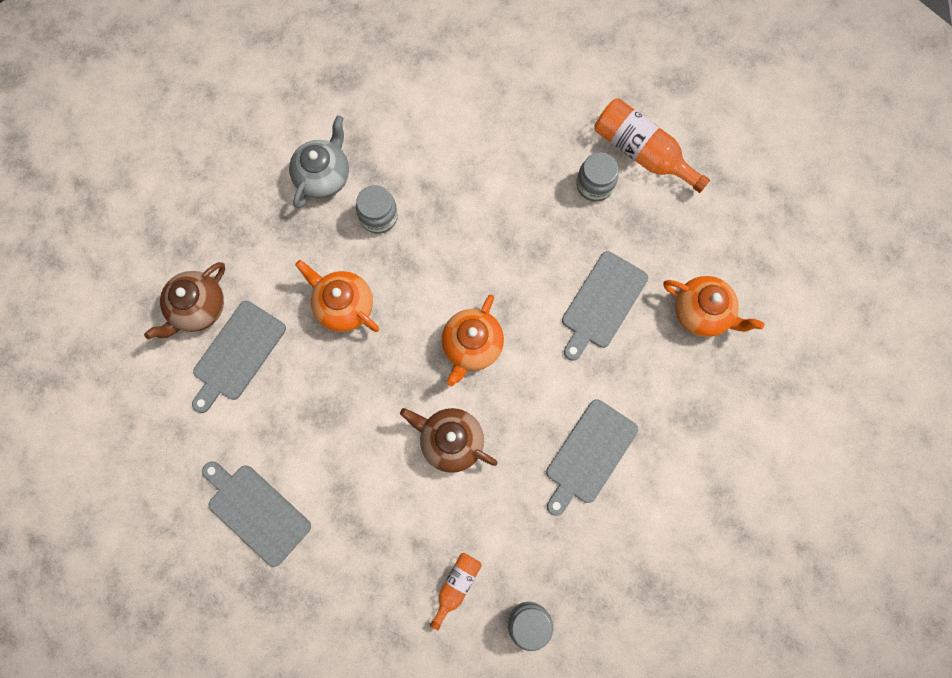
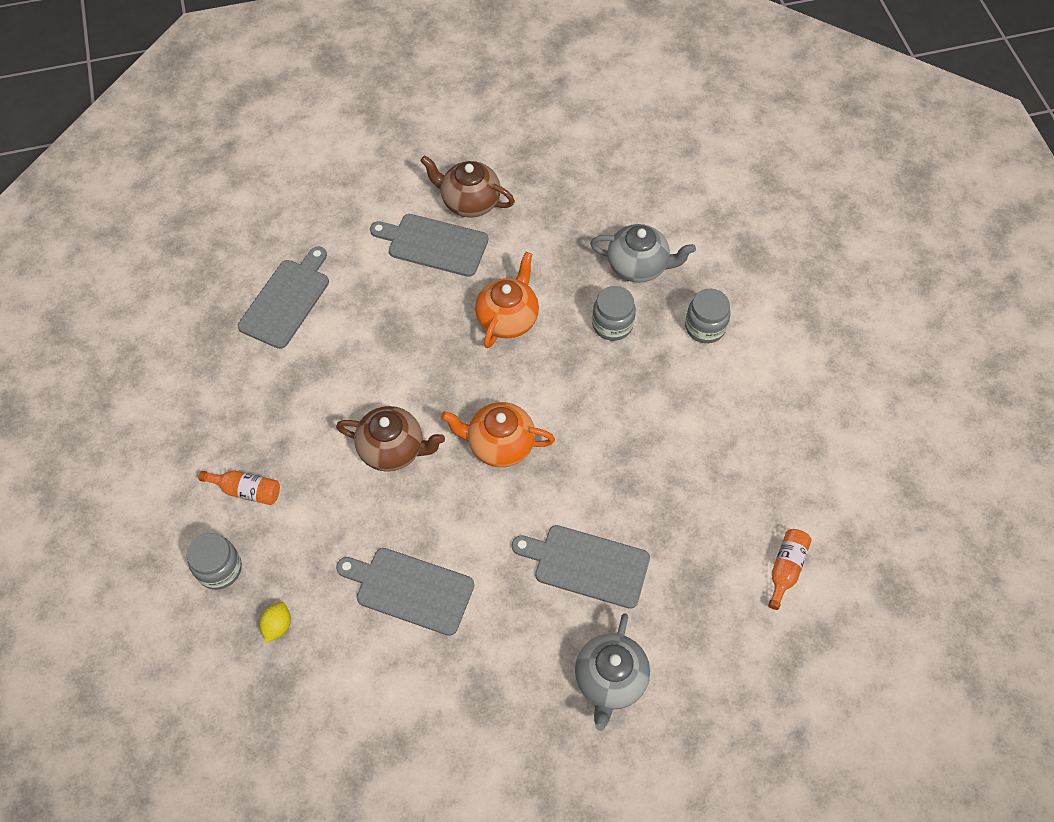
camera: 75 degrees right, 15 degrees down
brown teapot [400,408,497,473] -> brown teapot turned 90 degrees clockwise [336,406,445,472]
grey jar [576,152,619,202] -> grey jar moved to [685,289,731,343]
orange bottle [595,98,710,193] -> orange bottle [768,529,812,610], size x0.55
orange teapot [663,276,765,337] -> grey teapot [575,613,650,731]
none -> yellow lemon [259,602,291,643]

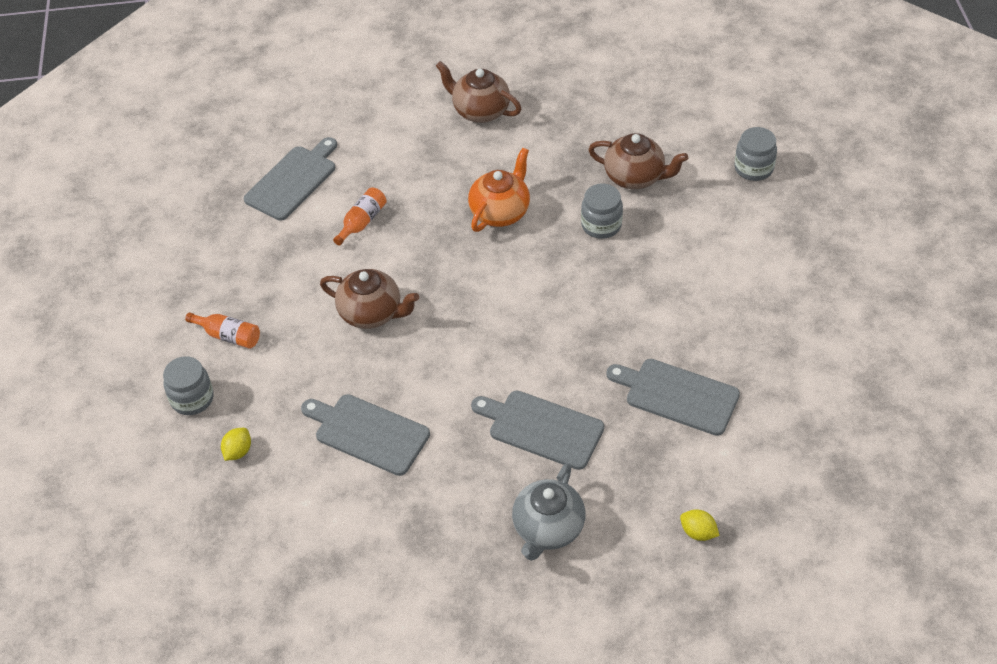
camera: 10 degrees right, 10 degrees down
grey cutting board [370,214,488,277] -> grey cutting board moved to [606,359,740,436]
orange teapot [441,402,555,467] -> none
grey teapot [590,224,696,283] -> brown teapot [588,133,688,189]
grey jar [685,289,731,343] -> grey jar moved to [734,127,777,181]
orange bottle [768,529,812,610] -> orange bottle moved to [333,187,387,246]
none -> yellow lemon [680,509,720,541]

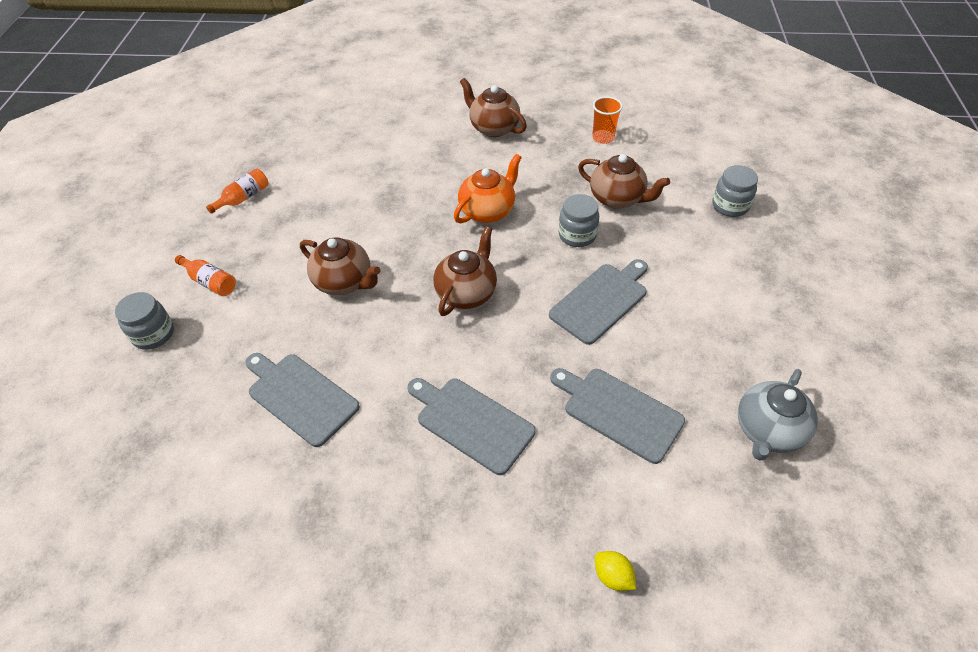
camera: 10 degrees right, 0 degrees up
yellow lemon [221,428,251,461] -> none
grey cutting board [244,137,337,221] -> grey cutting board moved to [549,259,648,345]
orange bottle [333,187,387,246] -> orange bottle moved to [206,169,268,214]
grey teapot [512,463,585,561] -> grey teapot moved to [738,369,818,461]
none -> brown teapot [433,226,497,316]
none -> orange cup [592,97,623,144]

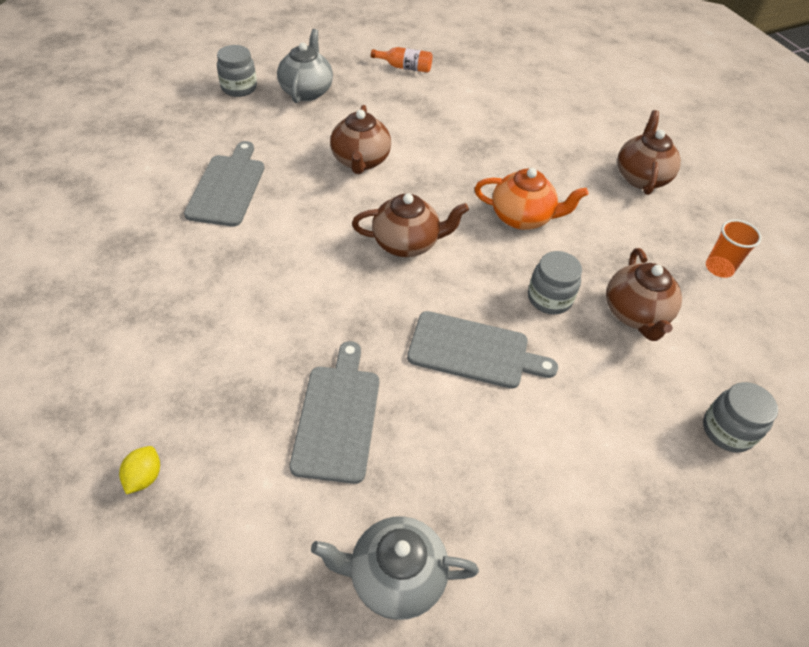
camera: 55 degrees right, 0 degrees up
orange bottle [175,255,236,296] -> grey teapot [277,29,333,103]
grey cutting board [407,378,536,475] -> none

